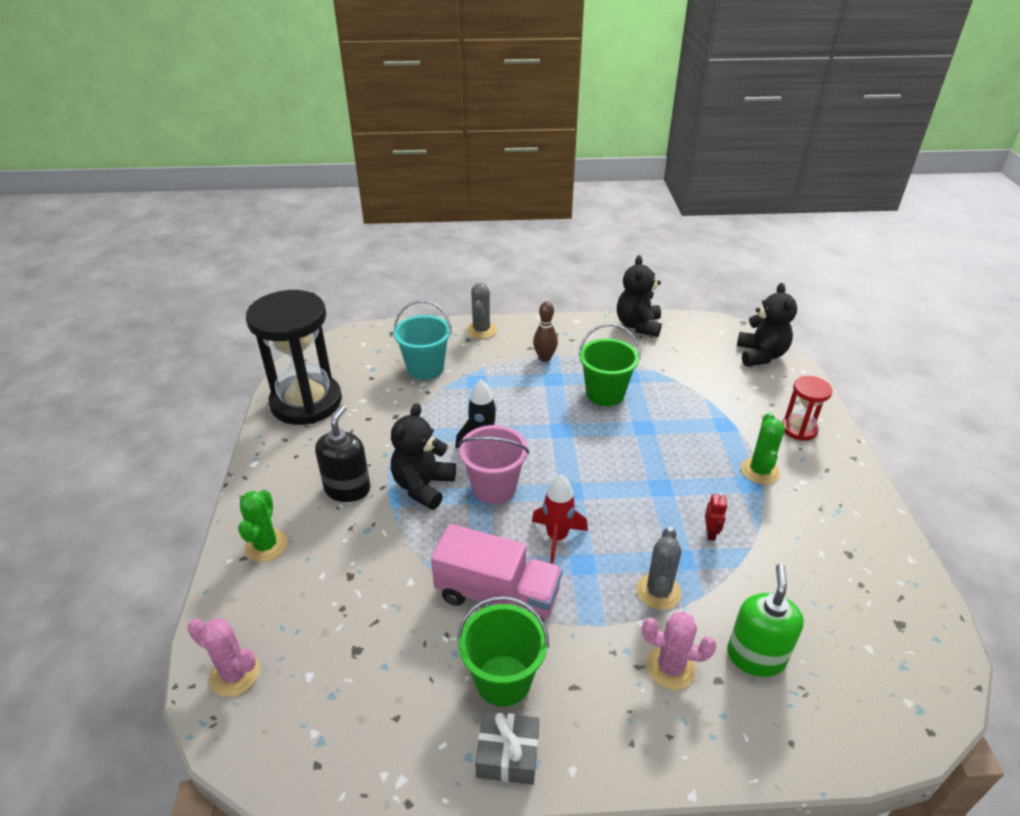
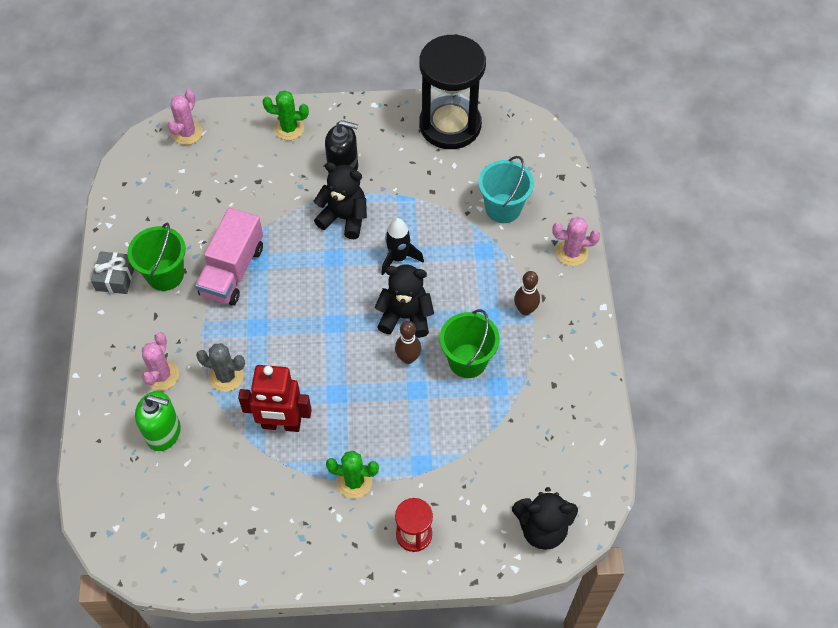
camera: 90 degrees right, 20 degrees up
pink bucket [458,425,529,504] -> none
grey cactus [466,283,497,339] -> pink cactus [552,217,600,266]
red rocket [532,474,588,563] -> none
black teddy bear [617,255,662,337] -> black teddy bear moved to [374,265,434,338]
red robot [705,492,727,541] -> red robot [238,365,312,432], size x2.44
none -> brown bowling pin [395,321,421,364]

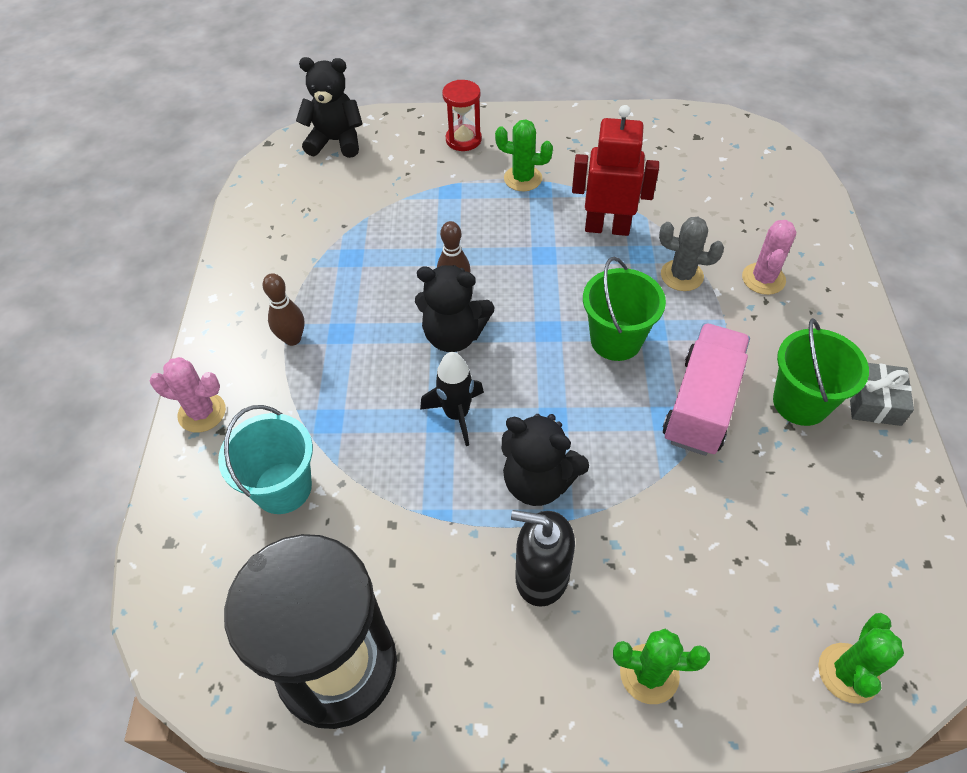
camera: 175 degrees left, 5 degrees down
green soap dispenser [135,391,181,451] -> none
pink cactus [168,89,203,145] -> green cactus [818,613,904,704]
green bucket [440,309,500,378] -> green bucket moved to [583,257,666,361]

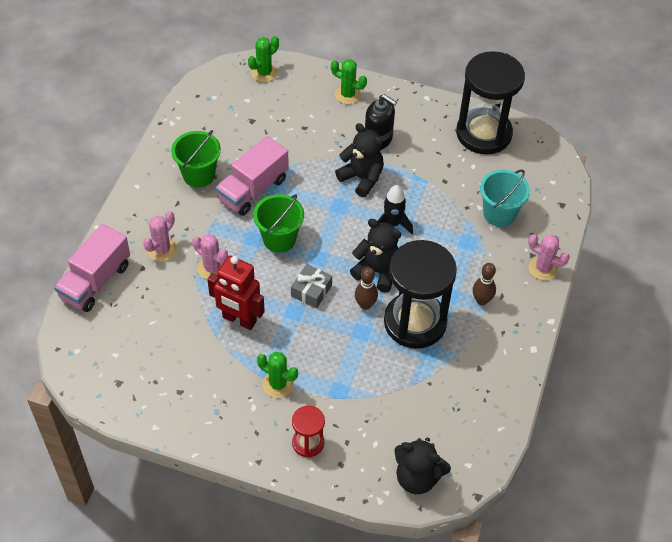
camera: 165 degrees left, 0 degrees up
grey cactus [659,217,724,291] -> pink cactus [192,234,228,279]
grey gift [849,363,914,426] -> grey gift moved to [291,264,332,309]
none -> pink truck [54,224,130,312]
none -> black hourglass [384,240,457,349]

